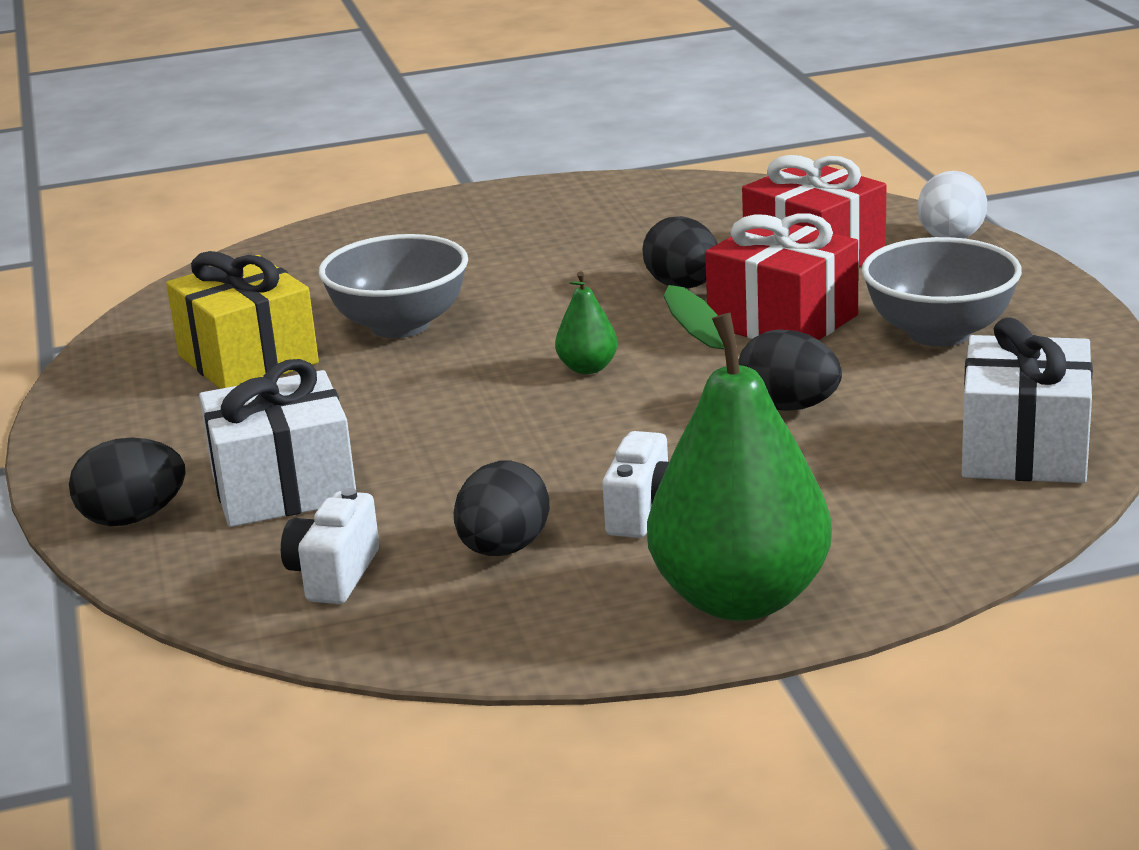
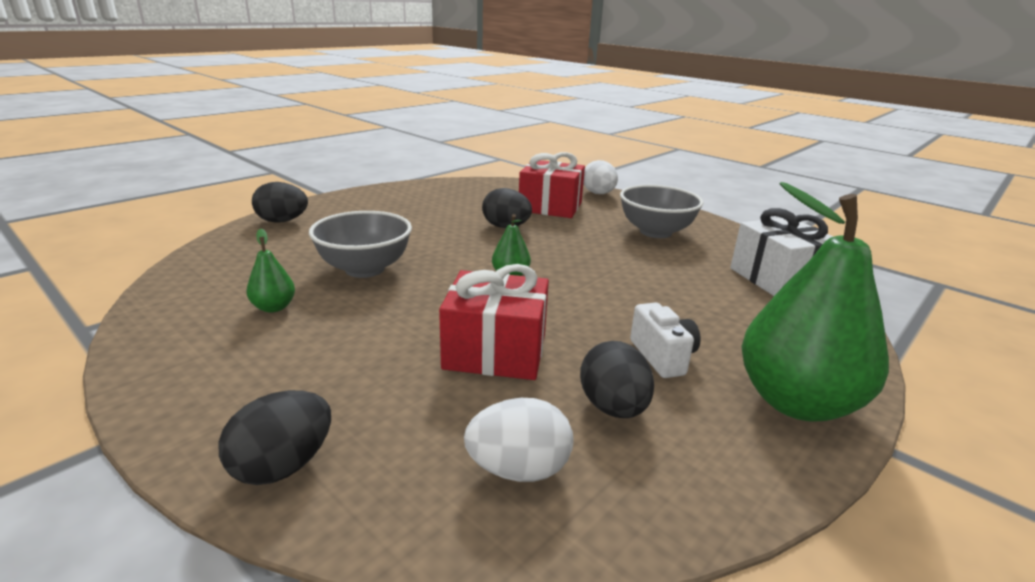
camera: 35 degrees left, 0 degrees up
yellow gift [166,251,319,389] -> green pear [247,229,295,312]
white gift [199,359,356,527] -> none
white camera [281,488,379,604] -> white egg [464,398,573,482]
red gift [705,214,858,340] -> red gift moved to [439,264,549,380]
black egg [738,329,842,411] -> black egg moved to [252,182,308,223]

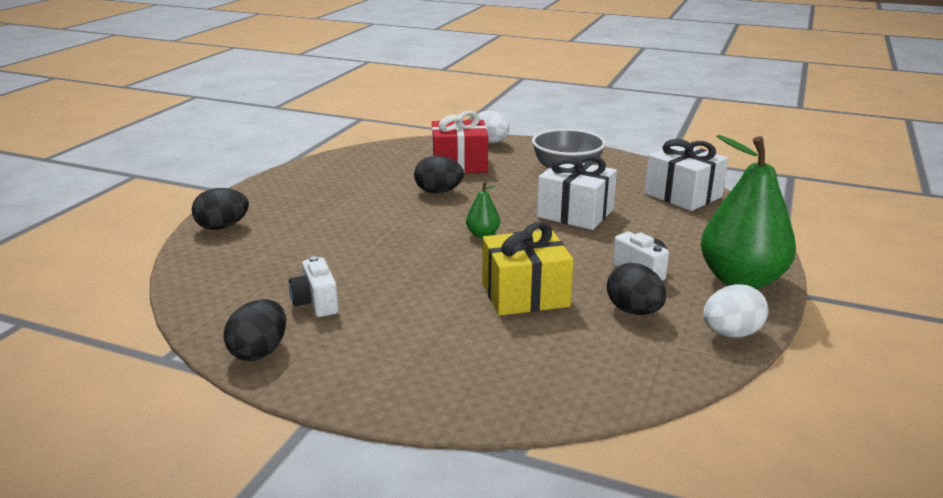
camera: 20 degrees left, 0 degrees up
black egg [218,390,331,485] -> black egg moved to [223,299,286,361]
green pear [247,229,295,312] -> white camera [289,256,339,317]
grey bowl [309,211,412,278] -> none
red gift [439,264,549,380] -> yellow gift [482,222,574,316]
white egg [464,398,573,482] -> white egg moved to [703,284,768,337]
none -> white gift [537,156,617,230]

